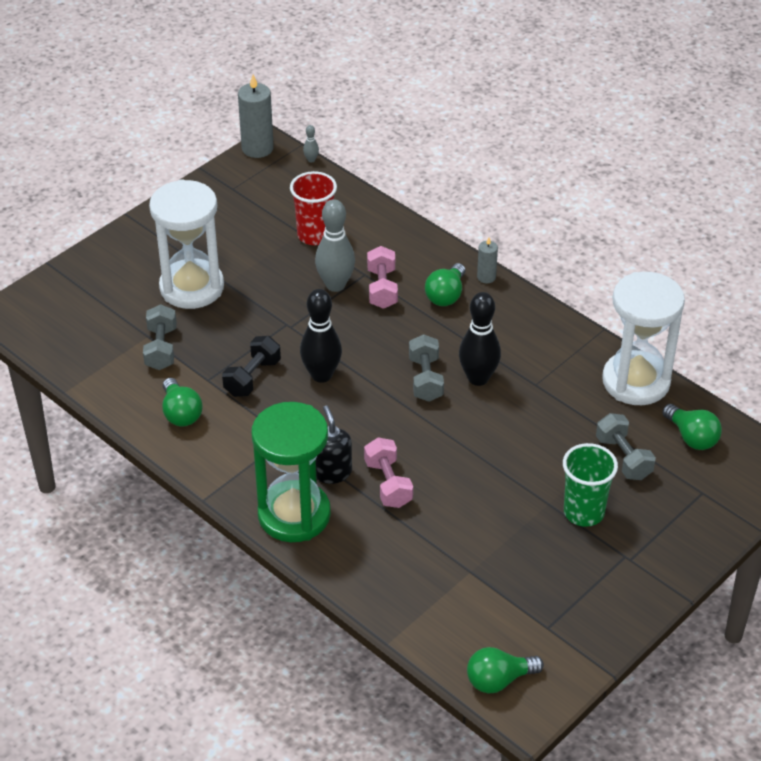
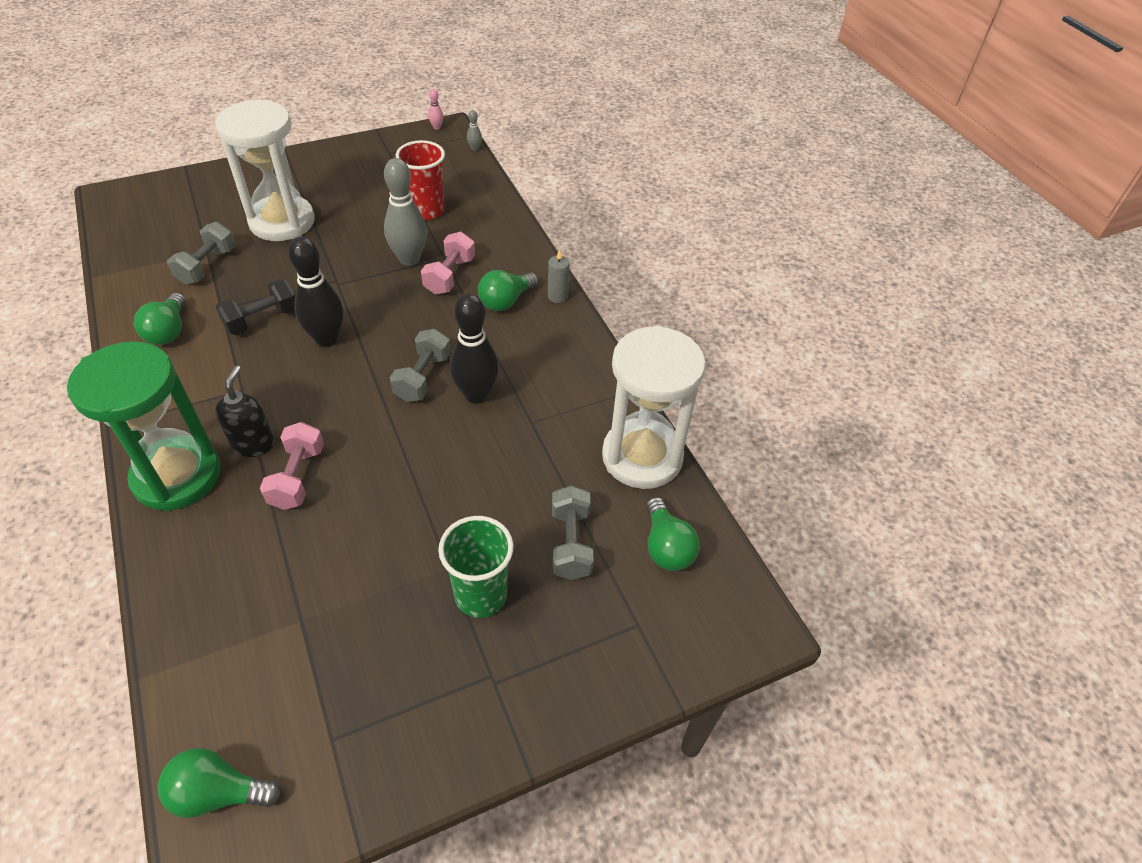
camera: 20 degrees right, 5 degrees up
grey candle [238,75,274,158] -> pink bowling pin [428,89,443,130]

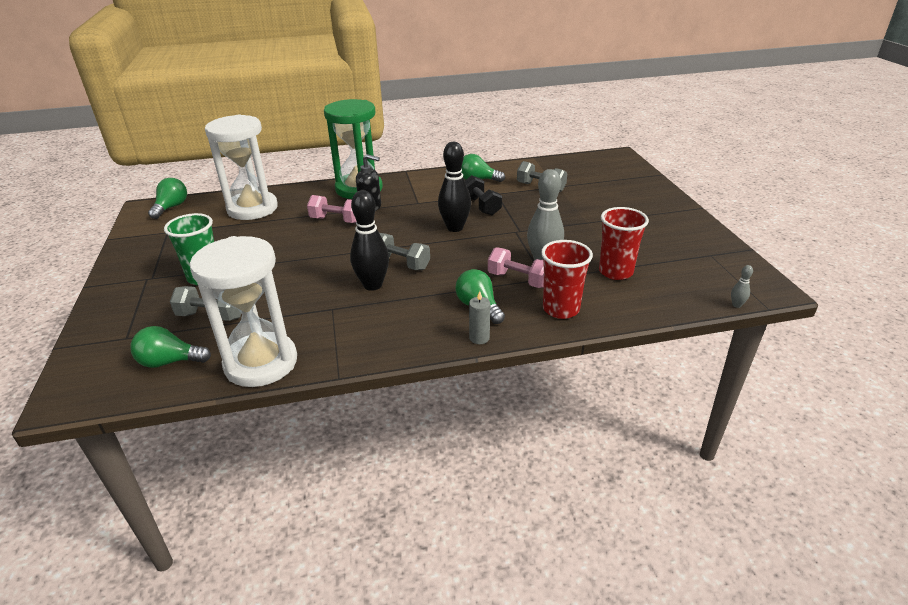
camera: 105 degrees right, 15 degrees down
white hourglass [215,100,315,241] -> white hourglass moved to [205,115,278,220]
pink bowling pin [428,89,443,130] -> none
none -> red cup [541,240,593,319]

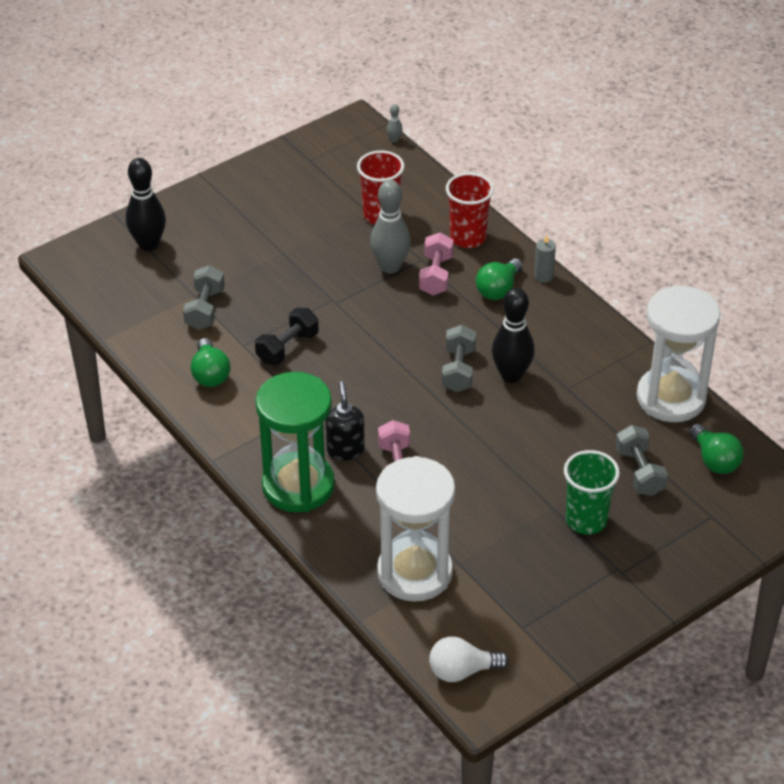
camera: 115 degrees left, 10 degrees up
green light bulb [148,178,187,219] -> white light bulb [429,636,509,682]
black bowling pin [438,142,471,232] -> black bowling pin moved to [126,158,166,251]

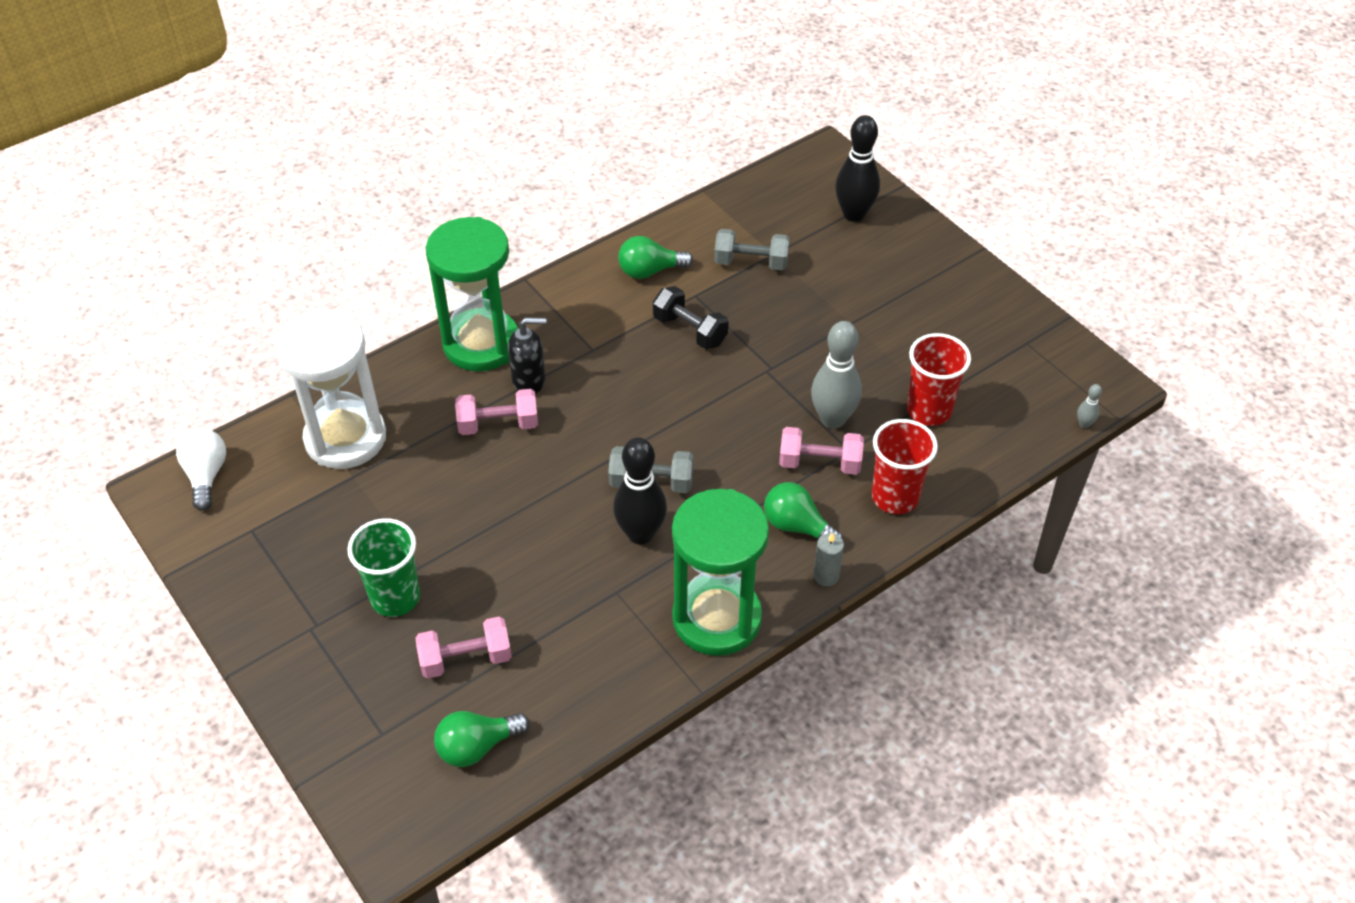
camera: 90 degrees right, 5 degrees up
grey dumbbell [615,425,668,496] -> pink dumbbell [415,616,512,679]
white hourglass [637,285,720,422] -> none
none -> green hourglass [672,489,769,656]

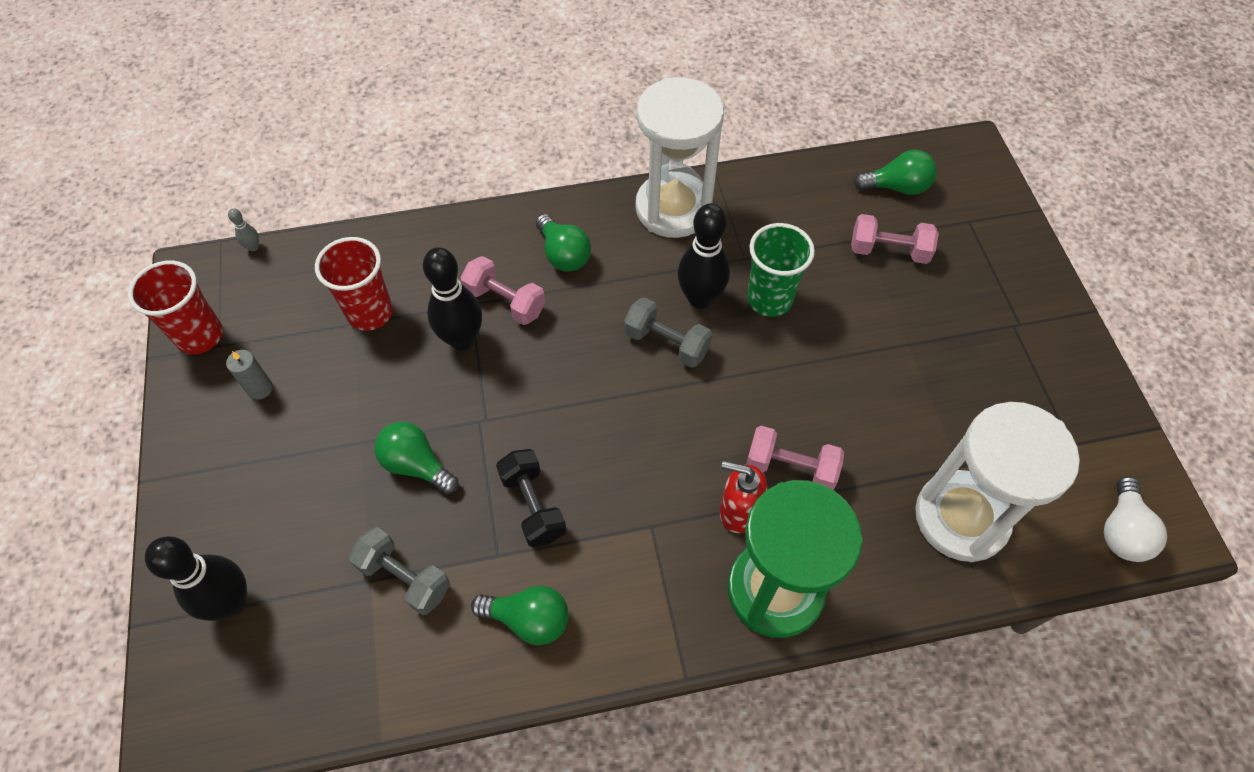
camera: 155 degrees left, 10 degrees up
green cup [347,518,420,617] -> green cup moved to [747,223,815,317]
black soap dispenser [508,317,546,394] -> red soap dispenser [720,461,767,533]
green hourglass [672,489,769,656] -> white hourglass [635,77,724,238]
grey bowling pin [811,321,862,429] -> black bowling pin [423,247,482,350]
grey candle [813,533,844,586] -> grey candle moved to [226,350,273,400]
red cup [872,419,938,514] -> red cup moved to [128,260,223,354]
none -> green light bulb [375,422,459,494]

